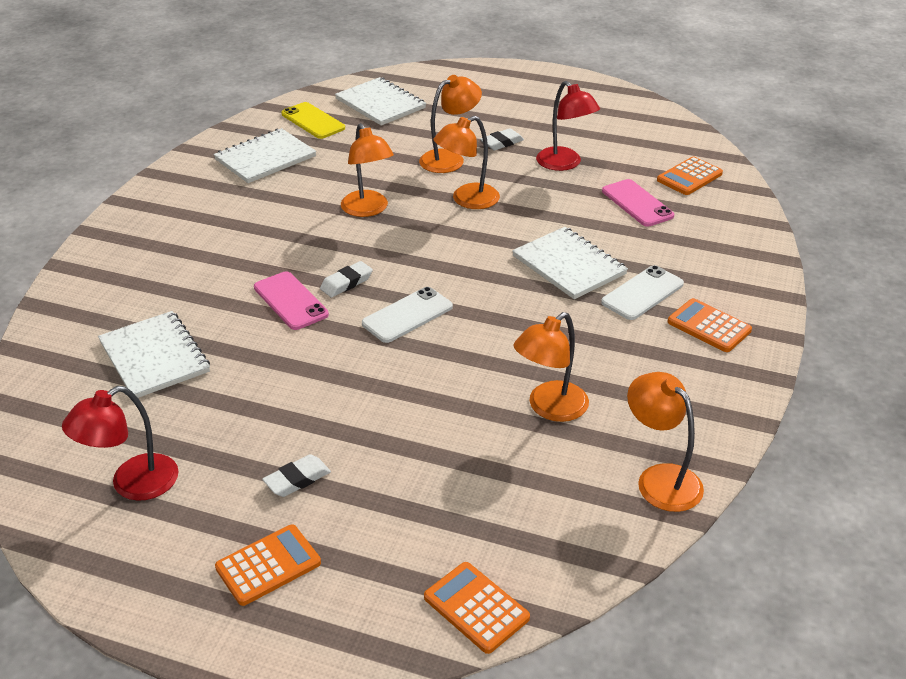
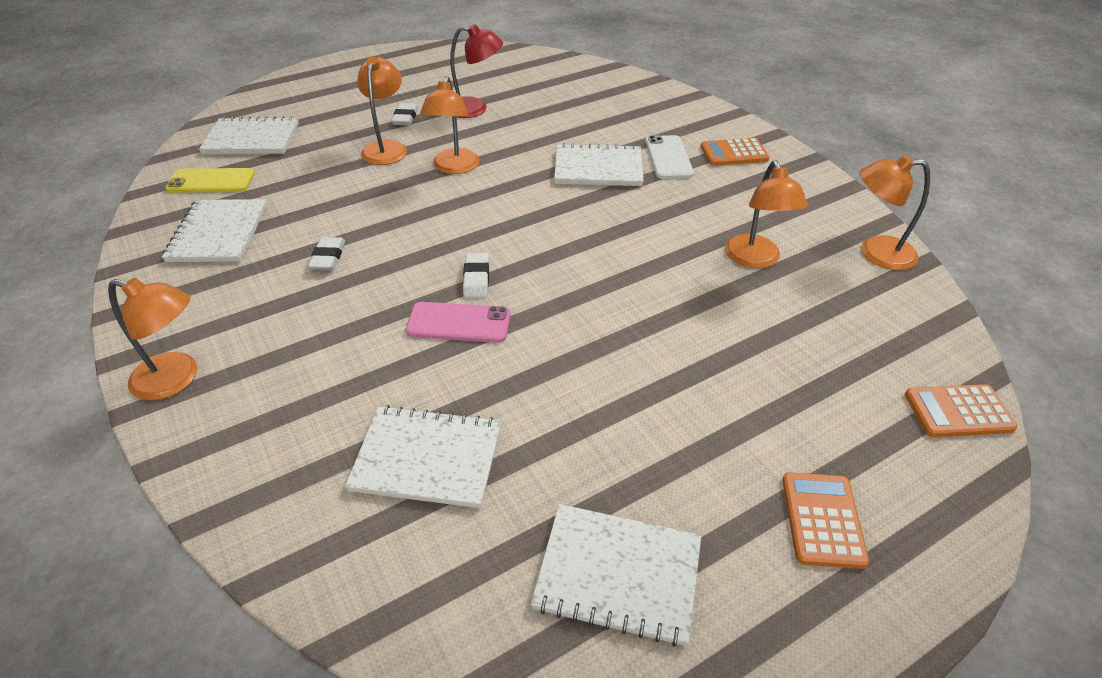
camera: 50 degrees left, 5 degrees up
red lamp [62,386,179,501] -> white notebook [531,504,701,647]
white eraser [262,454,331,497] -> white eraser moved to [308,237,345,270]
orange lamp [341,123,394,217] -> orange lamp moved to [108,278,197,401]
white phone [362,287,453,343] -> none
pink phone [602,179,674,227] -> none
orange calculator [657,157,723,195] -> none

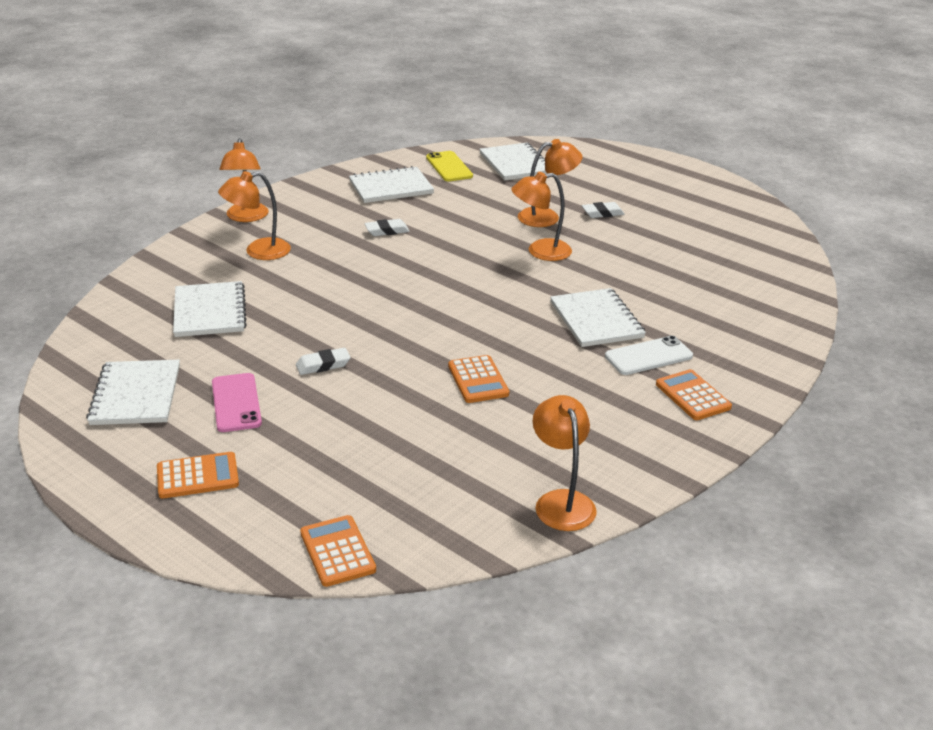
camera: 70 degrees right, 10 degrees down
pink phone [406,302,511,343] -> pink phone moved to [212,373,262,432]
red lamp [450,24,503,118] -> none
white eraser [463,253,489,298] -> white eraser moved to [296,348,350,375]
orange lamp [725,160,808,268] -> orange lamp moved to [218,171,291,260]
none -> orange calculator [448,355,509,403]

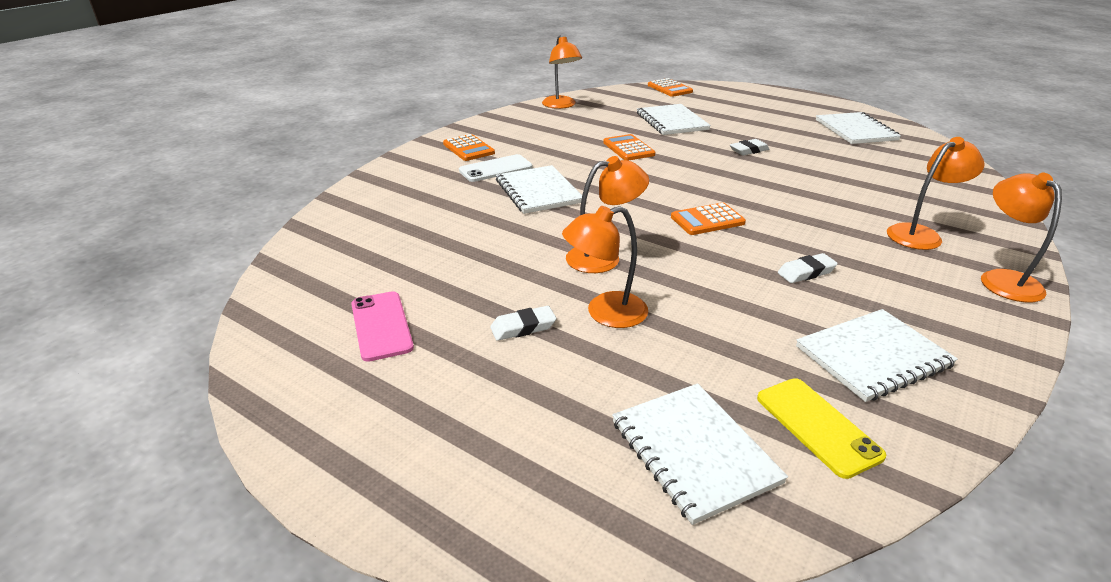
camera: 175 degrees right, 0 degrees up
orange calculator [157,452,239,499] -> orange calculator moved to [671,203,746,235]
white notebook [173,281,247,337] -> white notebook moved to [637,104,711,135]
pink phone [212,373,262,432] -> pink phone moved to [351,291,414,362]

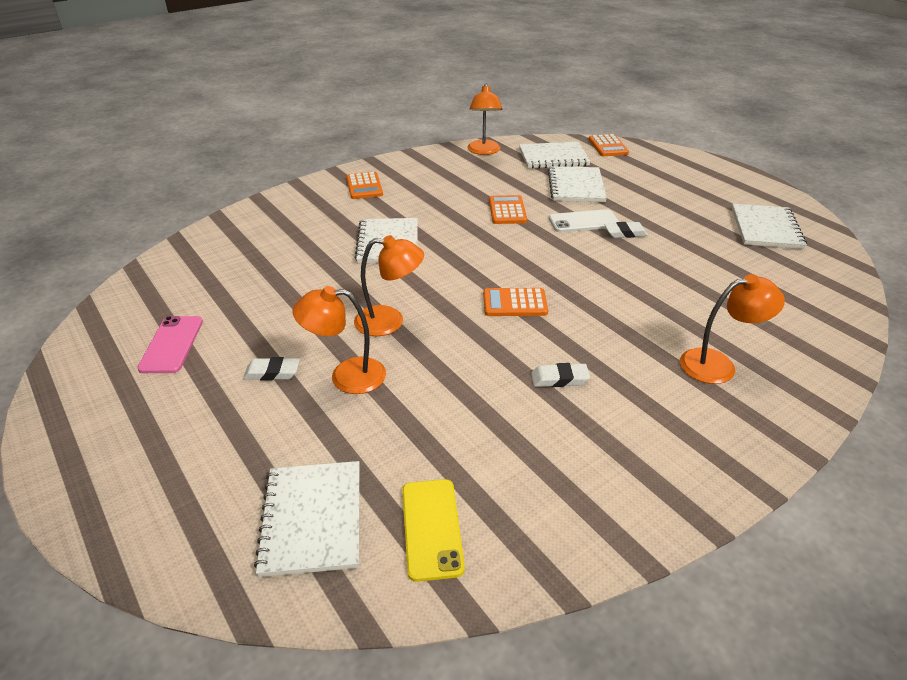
camera: 20 degrees right, 5 degrees up
white phone [459,154,533,182] -> white phone moved to [549,209,619,232]
white notebook [796,309,958,402] -> white notebook moved to [519,142,591,169]
orange lamp [981,173,1062,303] -> none

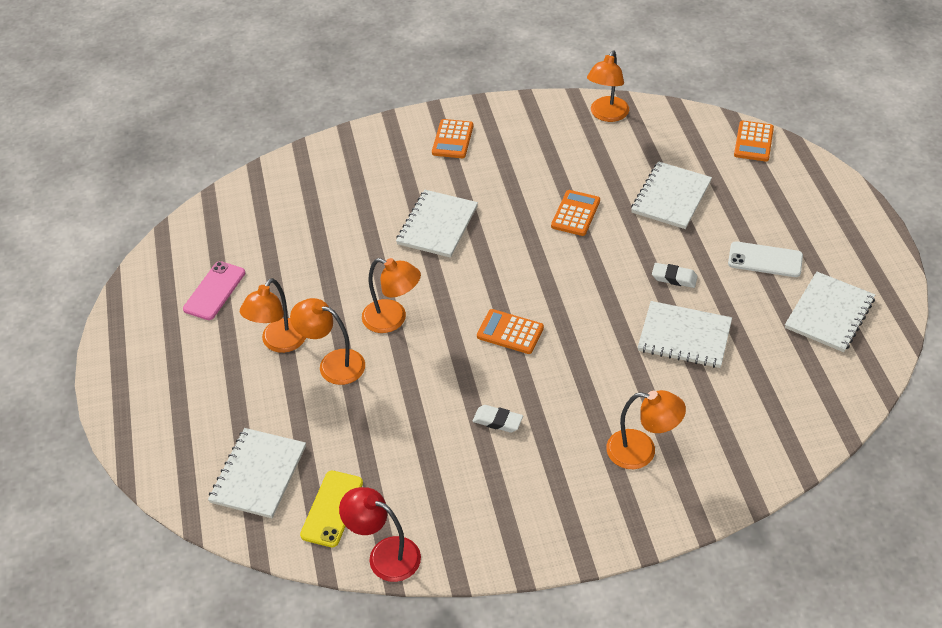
camera: 25 degrees right, 10 degrees up
white eraser [243,357,300,380] -> orange lamp [240,278,306,353]
white notebook [519,142,591,169] -> white notebook moved to [638,301,732,368]
white phone [549,209,619,232] -> white phone moved to [728,241,803,277]
none -> red lamp [339,487,421,582]

